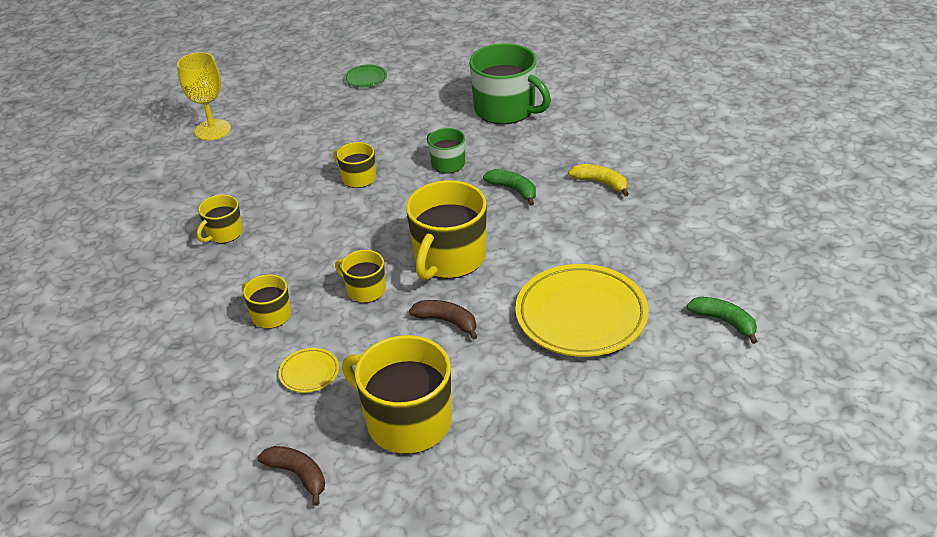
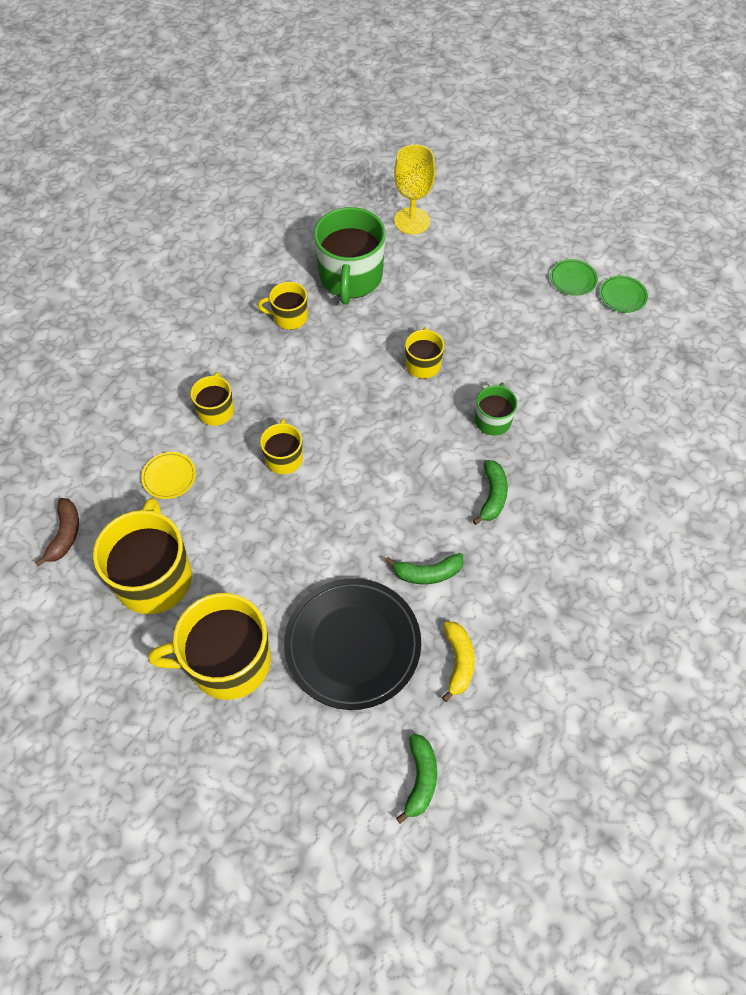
camera: 55 degrees right, 20 degrees up
yellow mug [406,180,487,280] -> yellow mug moved to [148,593,271,700]
brown banana [409,300,478,340] -> none
green mug [469,43,551,124] -> green mug moved to [314,207,386,305]
yellow plate [515,264,649,357] -> black plate [284,578,421,710]
yellow banana [568,164,629,196] -> yellow banana moved to [442,621,475,702]
none -> green banana [385,553,463,584]
none -> green plate [599,275,648,313]

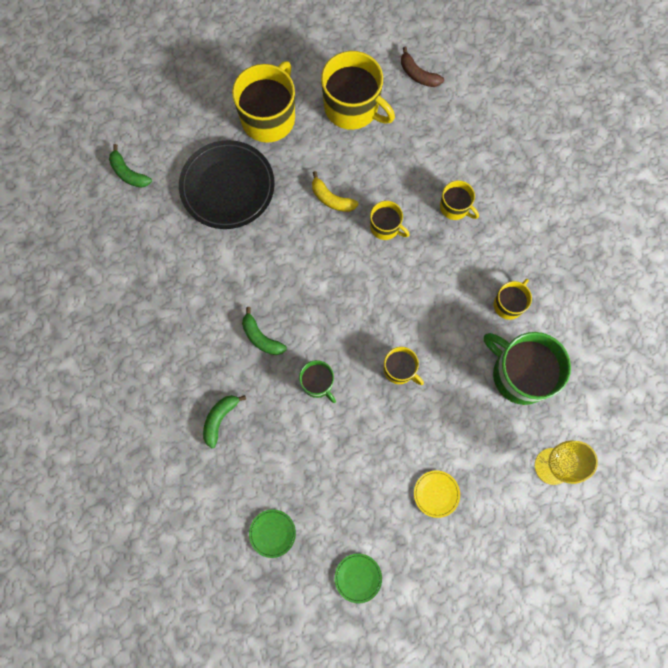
camera: 125 degrees right, 15 degrees up
yellow plate [141,452,196,499] -> yellow plate moved to [414,471,460,518]
green banana [385,553,463,584] -> green banana moved to [203,395,246,448]
yellow banana [442,621,475,702] -> yellow banana moved to [312,171,359,212]
green plate [550,259,598,296] -> green plate moved to [249,509,296,558]

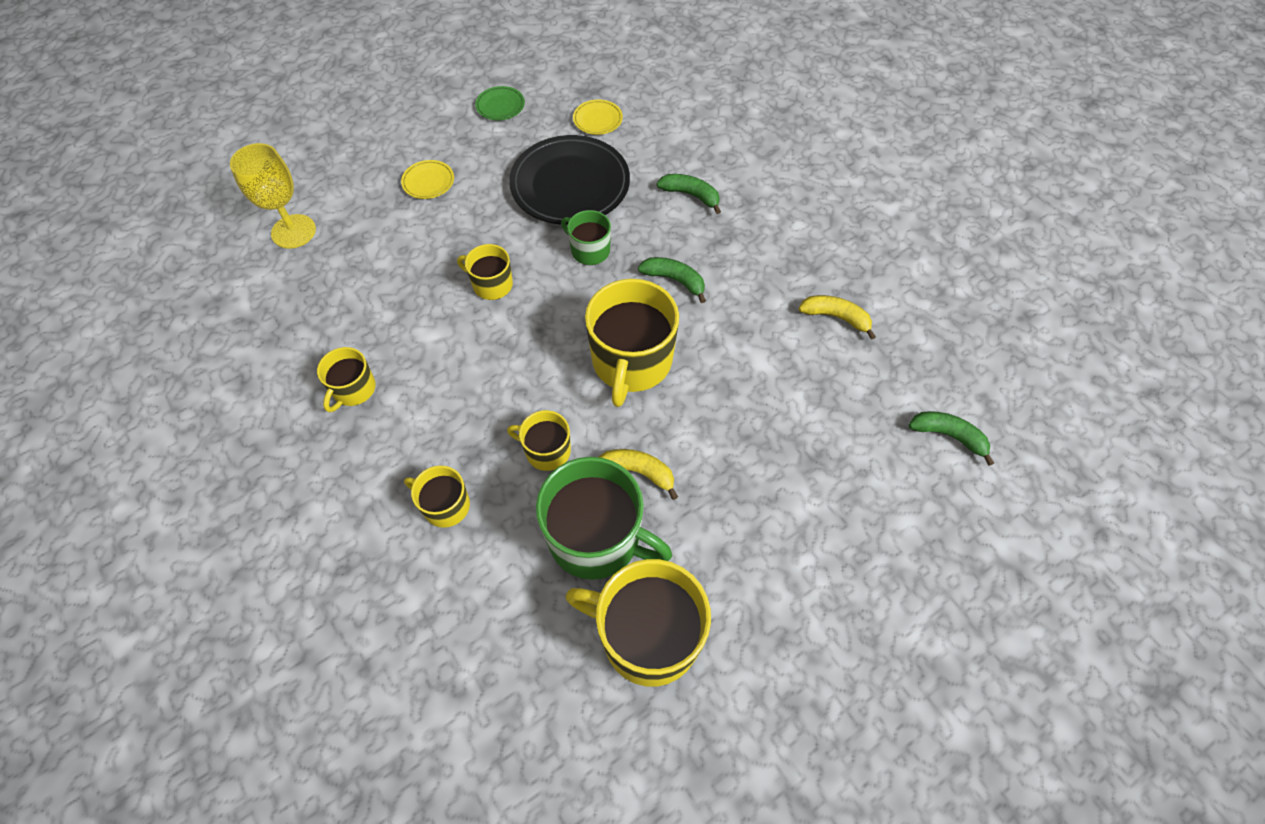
camera: 165 degrees right, 15 degrees down
black plate [179,140,275,229] -> black plate moved to [509,135,630,225]
green banana [203,395,246,448] -> green banana turned 75 degrees counterclockwise [657,174,721,214]
yellow mug [232,61,295,143] -> yellow mug moved to [585,279,679,407]
green plate [249,509,296,558] -> yellow plate [573,100,623,135]
brown banana [401,47,444,87] -> none
green mug [484,332,571,405] -> green mug moved to [536,457,672,580]
none -> yellow banana [799,295,876,340]

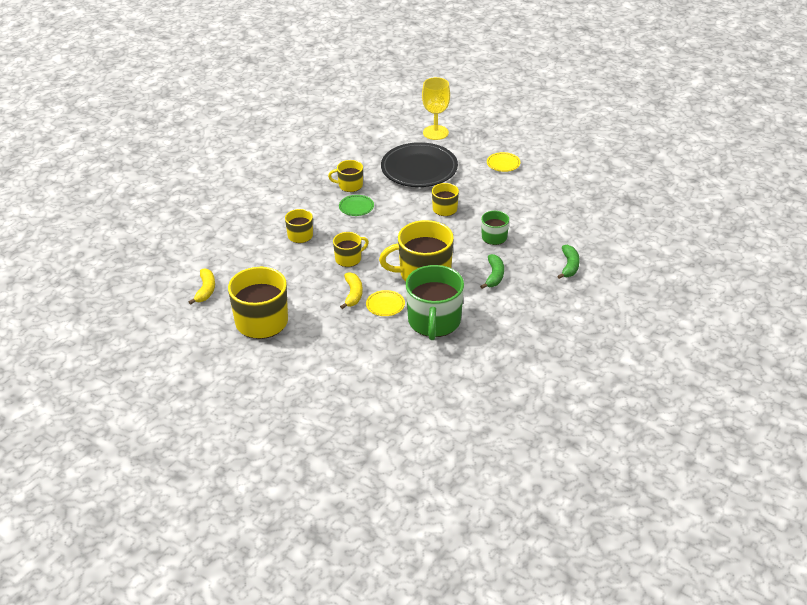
camera: 70 degrees right, 20 degrees down
green plate [475,86,525,120] -> green plate moved to [339,195,374,216]
yellow mug [507,410,571,471] -> yellow mug turned 60 degrees clockwise [333,232,369,267]
black plate [509,135,630,225] -> black plate moved to [381,142,458,187]
green mug [536,457,672,580] -> green mug moved to [406,265,464,340]
yellow plate [573,100,623,135] -> yellow plate moved to [366,290,405,316]
yellow banana [799,295,876,340] -> yellow banana moved to [189,268,215,305]
green banana [909,411,994,466] -> none

